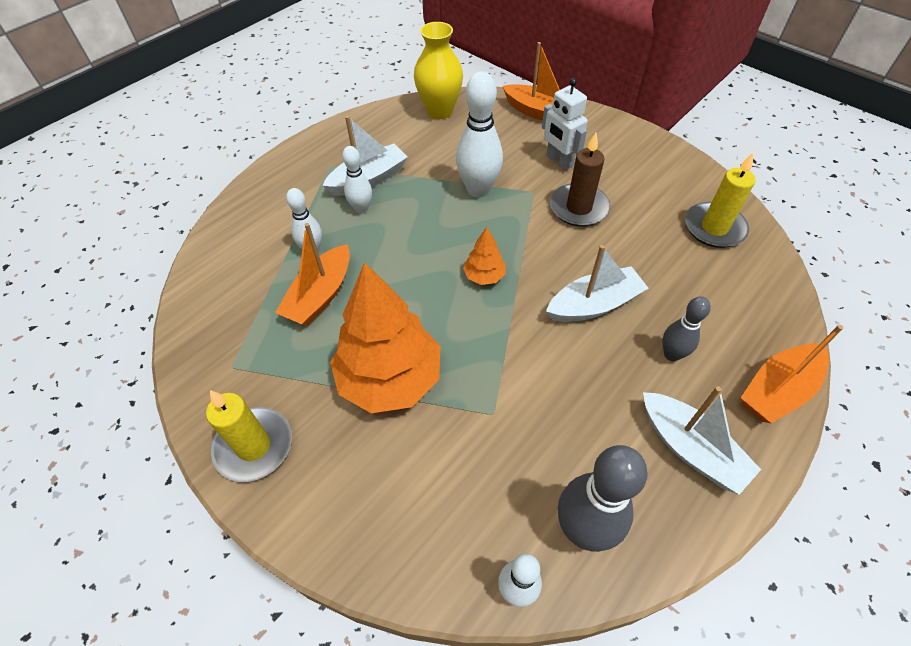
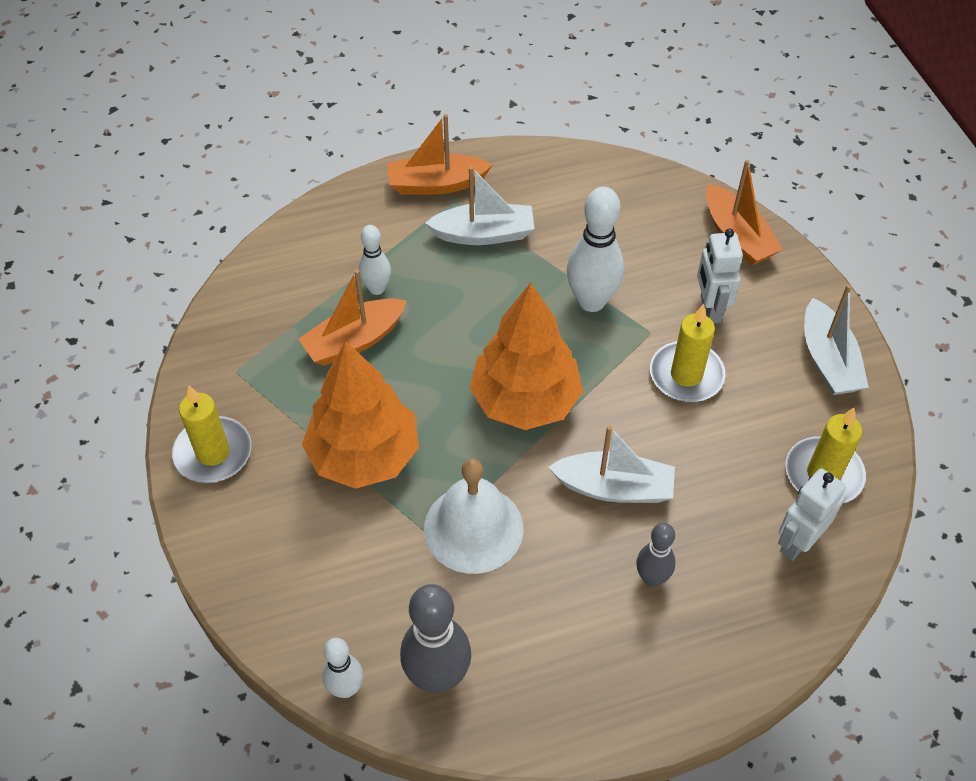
camera: 30 degrees right, 0 degrees up
white bowling pin [342,146,372,214] -> none
yellow vase [414,22,463,119] -> none
orange tree [463,227,506,285] -> orange tree [469,283,583,430], size x2.23
brown candle [550,133,610,227] -> yellow candle [650,304,726,402]
white boat [643,386,761,495] -> white boat moved to [804,284,869,395]
orange boat [741,325,843,424] -> orange boat moved to [387,114,492,195]
none -> white bell [424,459,524,574]
none -> white robot [778,468,846,561]

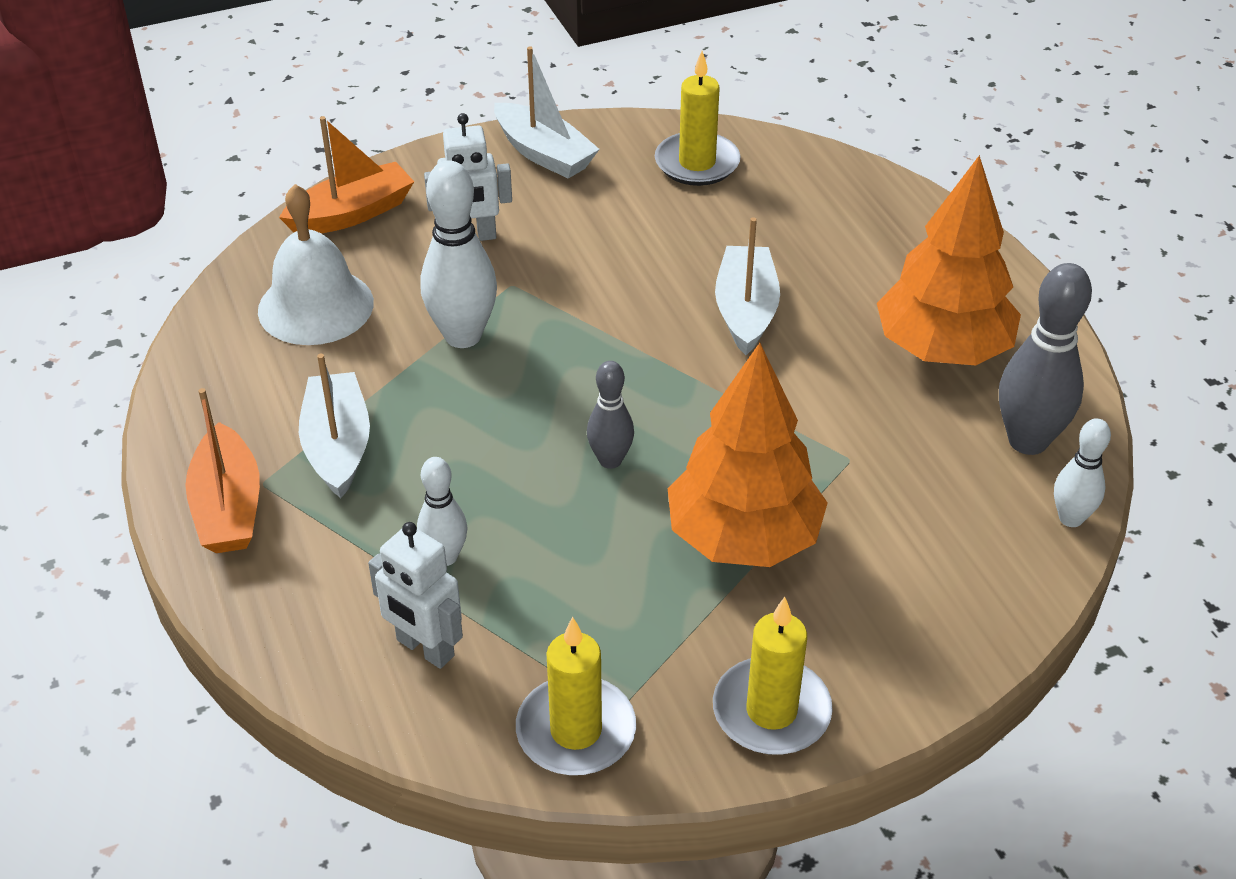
camera: 95 degrees left, 10 degrees down
orange boat [298,269,407,366] -> none
white bell [424,459,524,574] -> white bell moved to [258,184,374,345]
orange tree [469,283,583,430] -> orange tree moved to [877,155,1021,366]
grey bowling pin [636,523,676,587] -> grey bowling pin moved to [587,361,634,469]
yellow candle [650,304,726,402] -> yellow candle moved to [516,617,636,775]
white robot [778,468,846,561] -> white robot moved to [368,522,463,669]
white boat [804,284,869,395] -> white boat turned 60 degrees clockwise [494,46,600,179]

